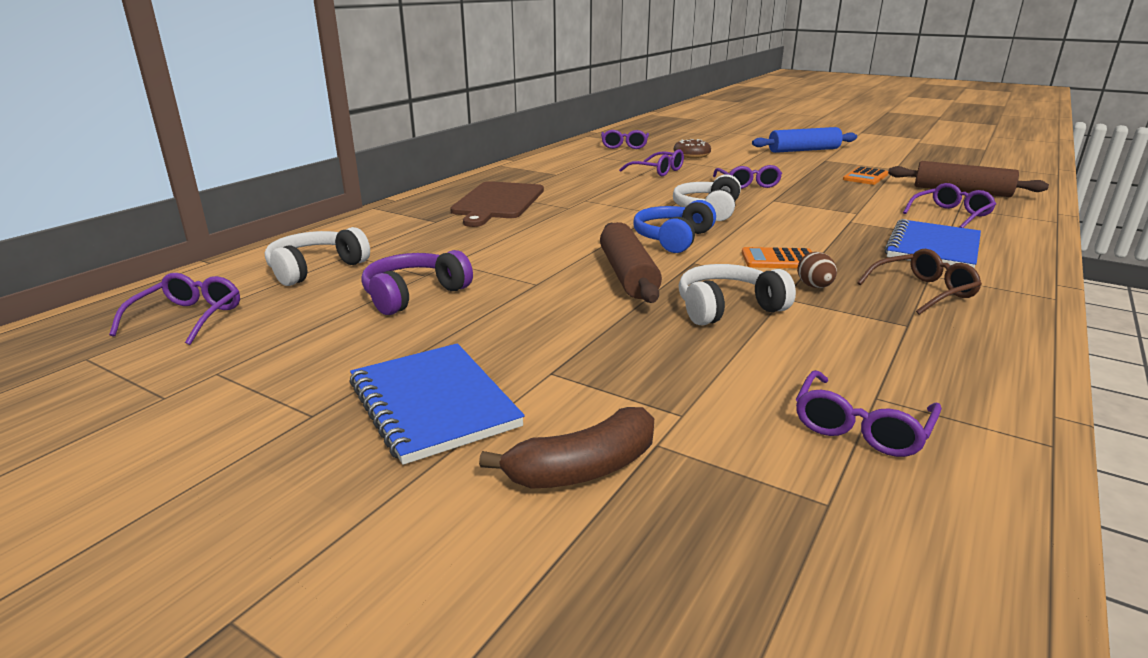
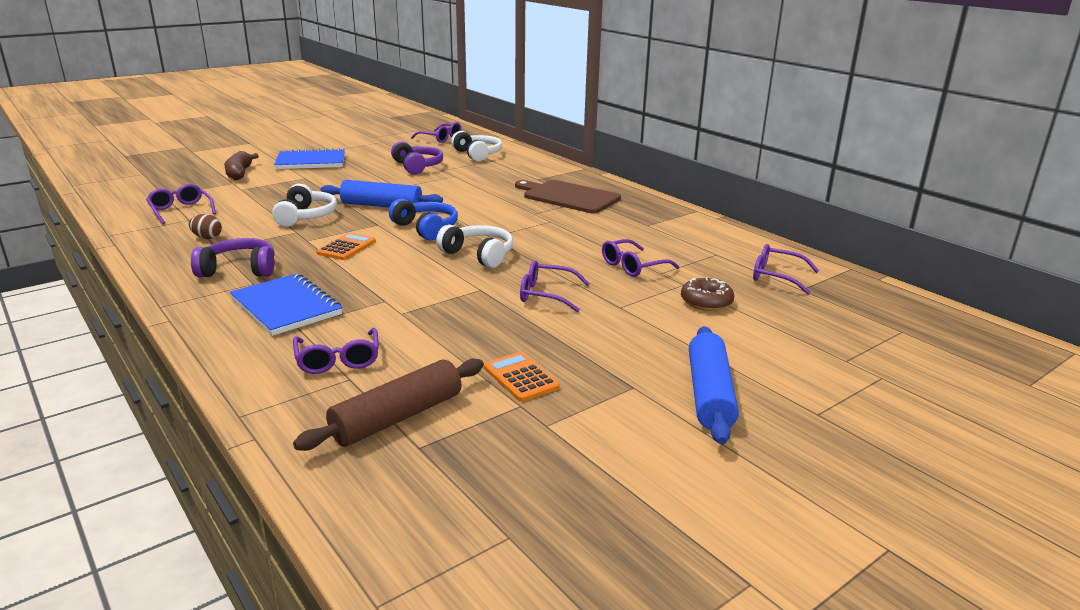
camera: 110 degrees right, 0 degrees up
brown rolling pin [600,222,662,303] -> blue rolling pin [321,180,443,207]
brown egg [797,252,837,288] -> brown egg moved to [189,214,222,239]
brown glasses [857,249,982,315] -> purple headphones [191,238,274,277]

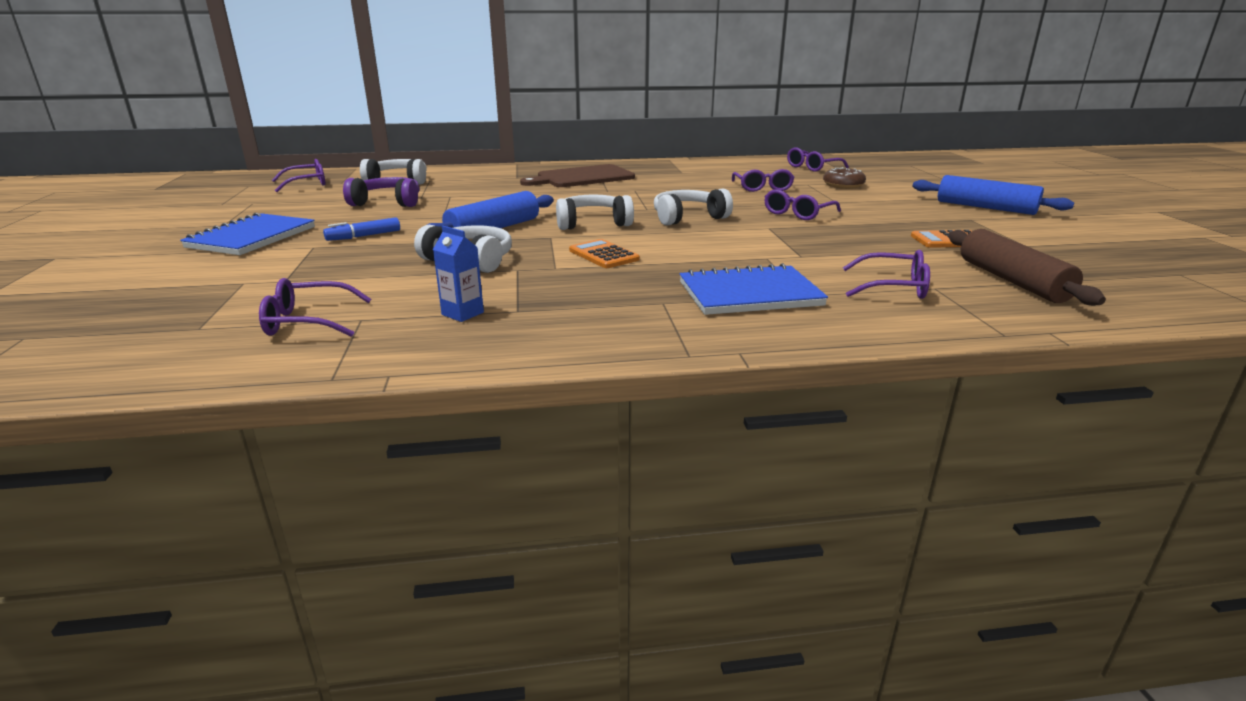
camera: 60 degrees left, 0 degrees up
brown egg [189,214,222,239] -> blue carton [433,226,484,322]
purple headphones [191,238,274,277] -> none
brown banana [224,151,259,180] -> none
blue headphones [389,199,458,240] -> white headphones [556,195,634,230]
none -> blue marker [323,217,400,241]

